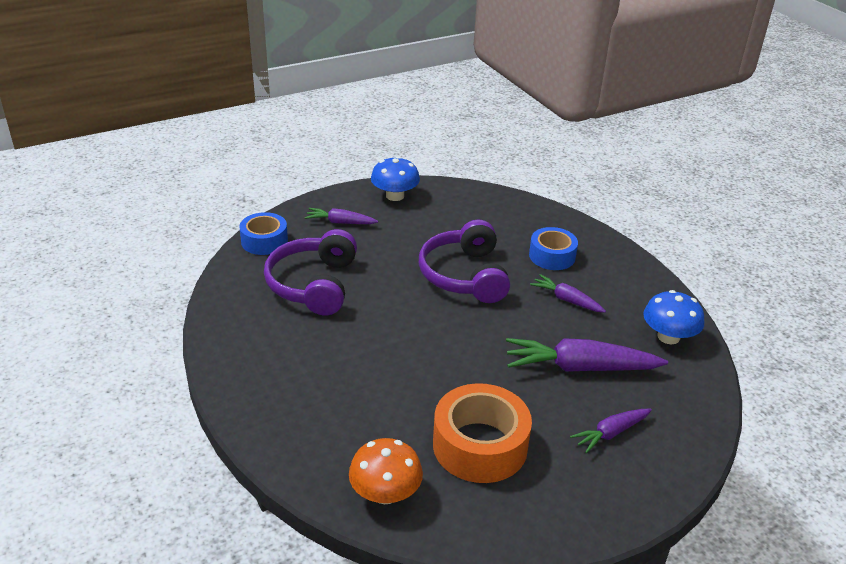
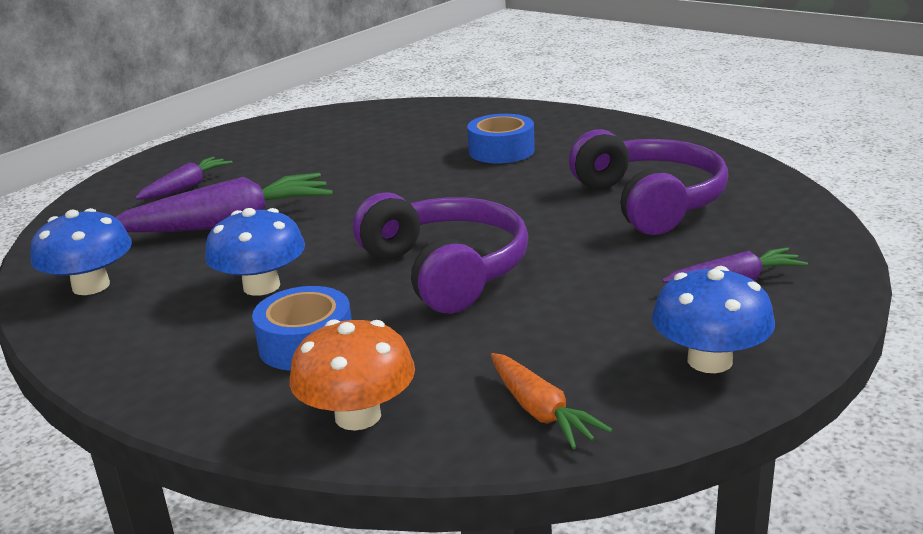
camera: 160 degrees right, 10 degrees down
blue tape [239,212,288,255] -> blue tape moved to [467,114,535,163]
orange mushroom [349,438,423,504] -> orange mushroom moved to [289,319,415,430]
orange tape [433,383,532,483] -> none
purple carrot [530,274,606,313] -> blue mushroom [205,208,305,296]
none -> orange carrot [491,353,613,449]

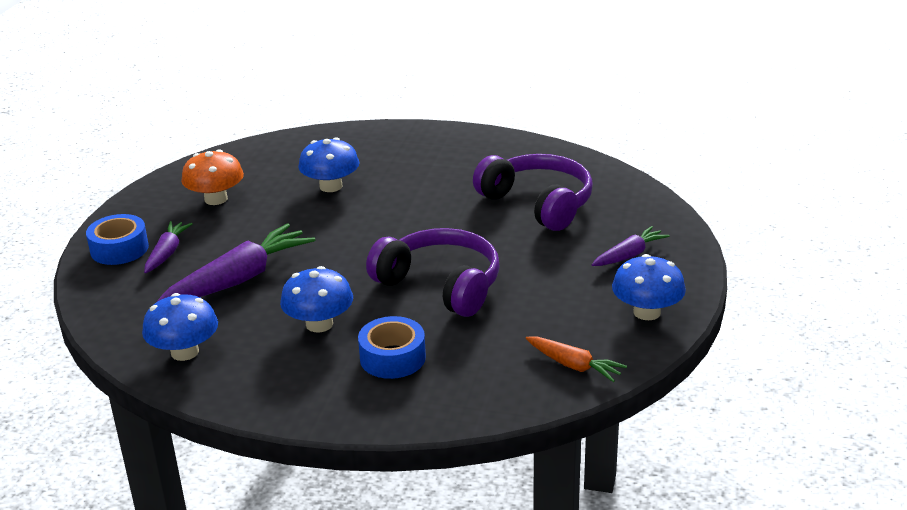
camera: 25 degrees left, 5 degrees up
orange mushroom [289,319,415,430] -> orange mushroom moved to [181,150,244,205]
blue tape [467,114,535,163] -> blue tape moved to [86,214,149,265]
none -> blue mushroom [298,138,359,192]

